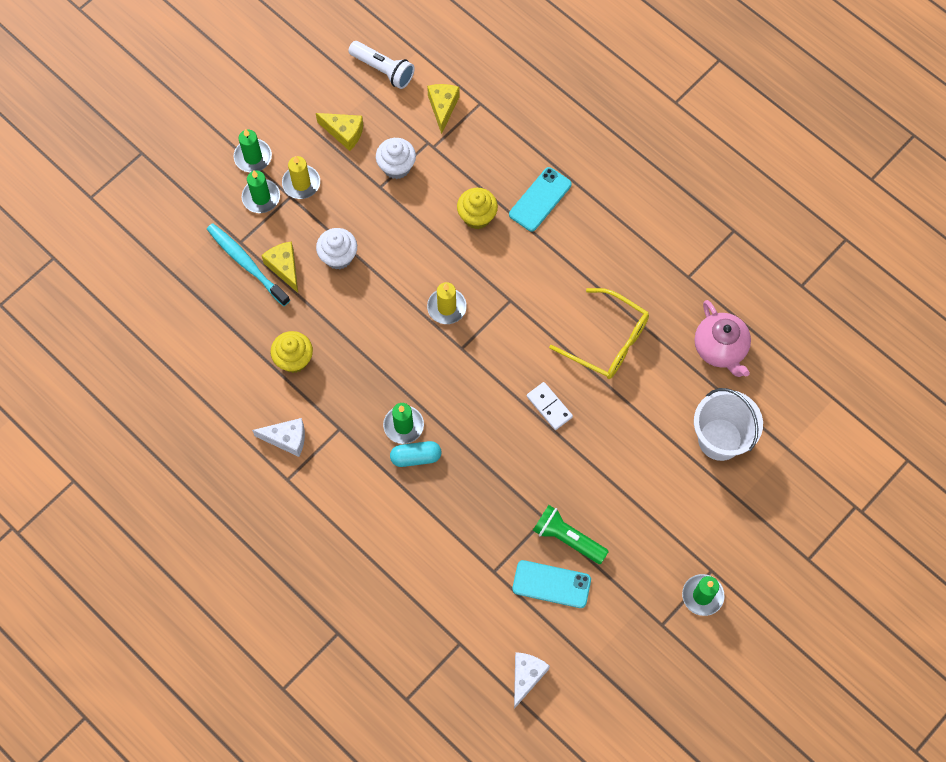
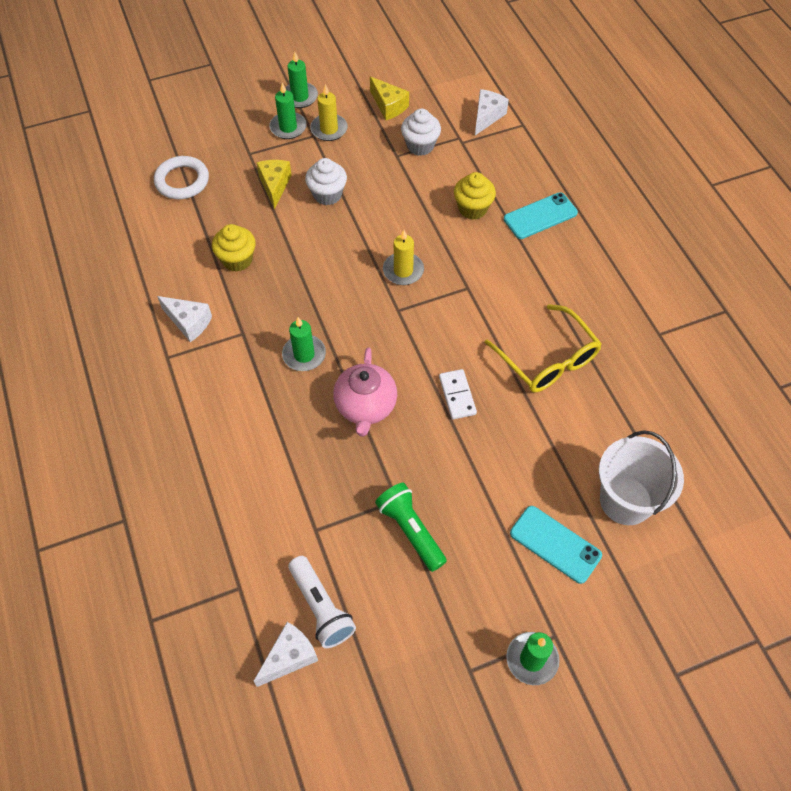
camera: 25 degrees right, 10 degrees down
turquoise toothbrush [207,223,290,306] -> none
white flashlight [348,41,415,89] -> white flashlight moved to [288,556,356,648]
turquoise capsule [390,441,441,467] -> none
yellow cheese [427,84,460,134] -> white cheese [475,89,509,135]
turquoise phone [512,560,591,608] -> turquoise phone moved to [510,506,602,584]
pink teapot [695,300,751,377] -> pink teapot moved to [333,347,397,436]
none -> white ring [154,156,209,199]

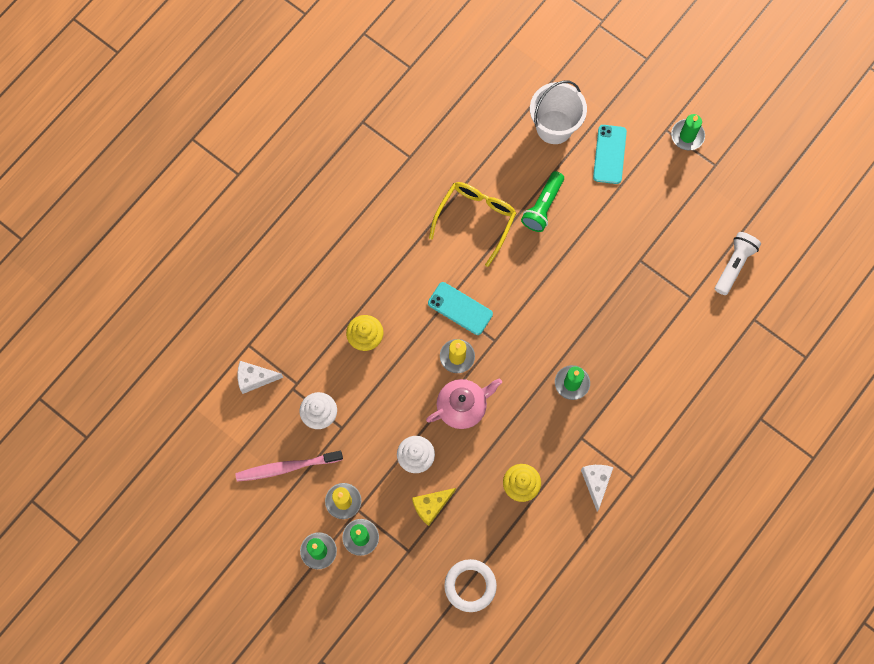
camera: 120 degrees left, 15 degrees up
white cheese [253,622,318,687] -> none
pink teapot [333,347,397,436] -> pink teapot moved to [426,378,502,429]
yellow cheese [370,76,409,120] -> pink toothbrush [235,451,343,482]
green flashlight [375,483,447,572] -> green flashlight moved to [521,171,564,232]
white domino [439,369,477,419] -> none
turquoise phone [504,192,578,239] -> turquoise phone moved to [428,282,493,335]

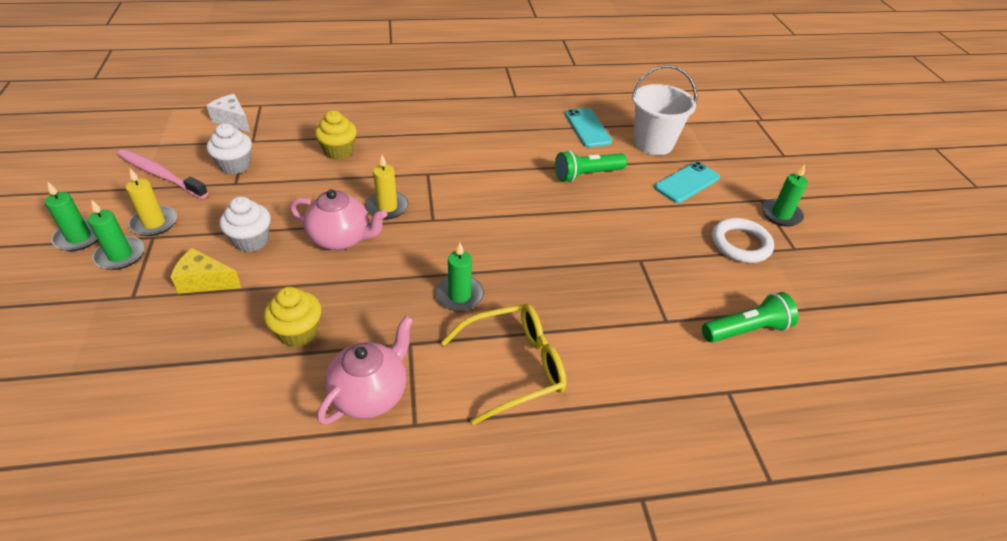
camera: 40 degrees right, 30 degrees down
turquoise phone [428,282,493,335] -> turquoise phone moved to [565,108,612,147]
yellow glasses [429,182,516,267] -> yellow glasses moved to [441,304,566,425]
white ring [444,559,497,612] -> white ring moved to [712,218,774,263]
white cheese [581,465,614,511] -> pink teapot [317,316,413,425]
white flashlight [715,232,761,295] -> green flashlight [702,292,798,343]

